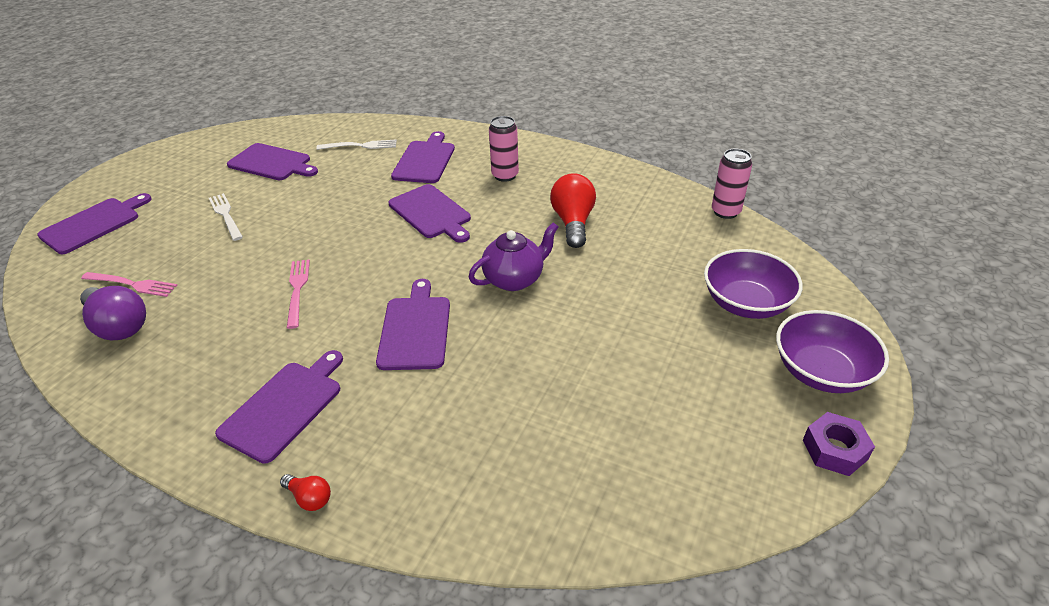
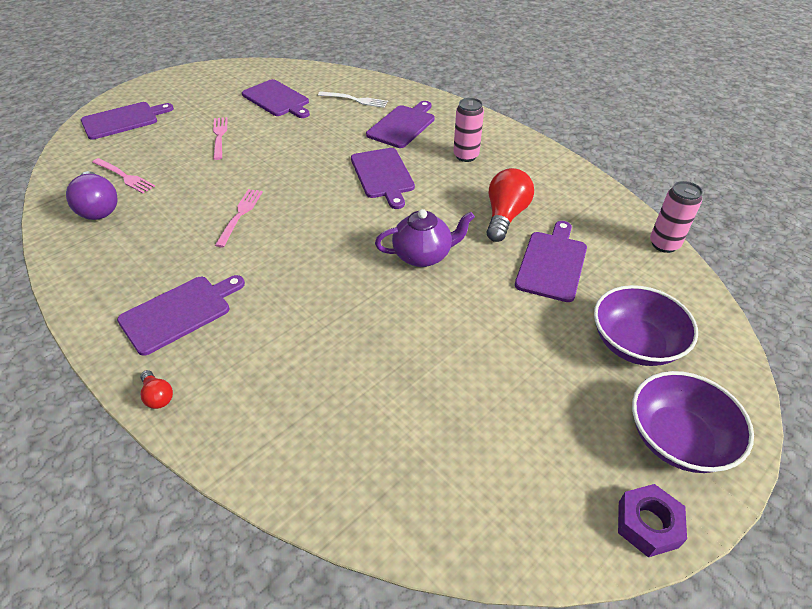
camera: 20 degrees right, 5 degrees up
white fork [209,193,243,241] -> pink fork [213,117,228,160]
purple cutting board [376,279,450,370] -> purple cutting board moved to [515,221,587,302]

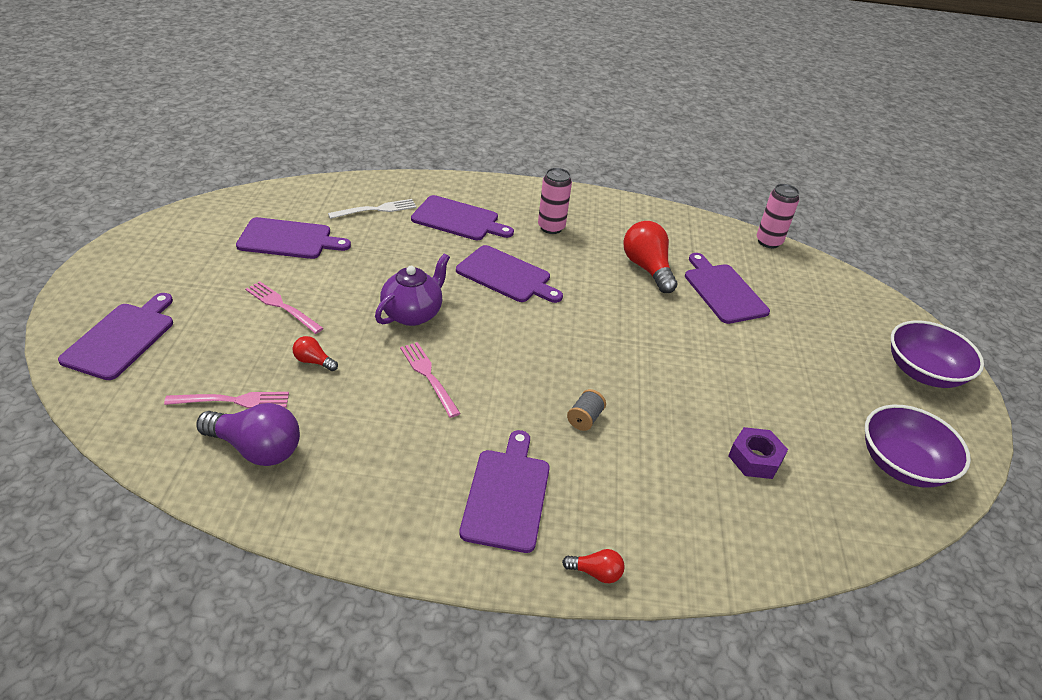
camera: 45 degrees left, 5 degrees down
purple cutting board [366,101,435,148] -> purple cutting board turned 120 degrees clockwise [411,195,514,240]
purple teapot [375,209,475,267] -> purple teapot moved to [375,253,450,326]
purple bowl [594,285,698,366] -> purple bowl moved to [865,405,971,488]
purple nut [618,484,687,557] -> purple nut moved to [728,427,788,479]
none -> red light bulb [293,336,338,371]
none -> grey spool [567,389,606,431]

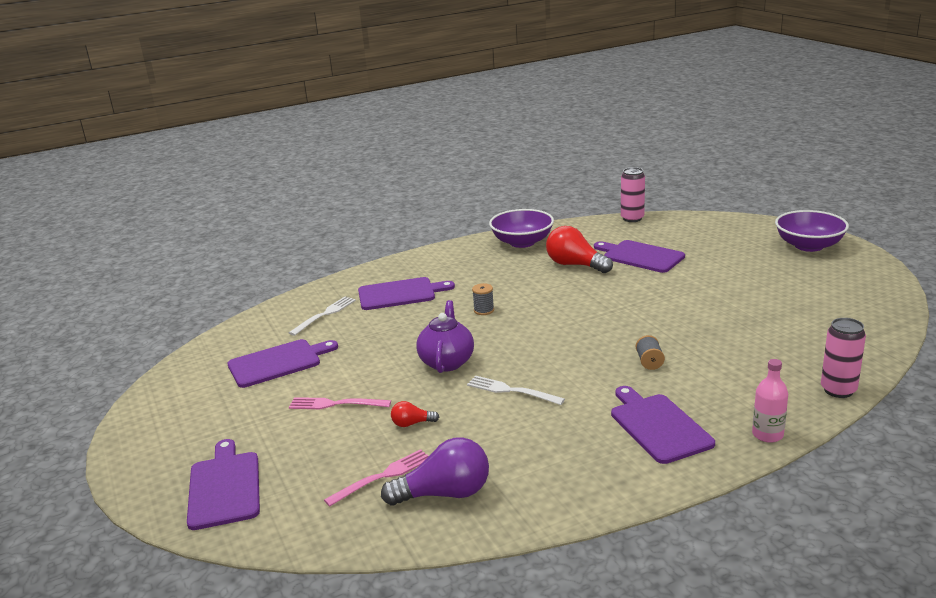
camera: 25 degrees left, 15 degrees down
pink fork [400,342,461,418] -> white fork [467,376,565,405]
purple cutting board [456,245,563,303] -> grey spool [472,283,494,315]
pink can [538,168,572,234] -> pink can moved to [821,318,866,398]
red light bulb [562,549,624,583] -> pink bottle [752,359,788,443]
purple nut [728,427,788,479] -> none
purple bowl [865,405,971,488] -> purple bowl moved to [489,209,554,248]

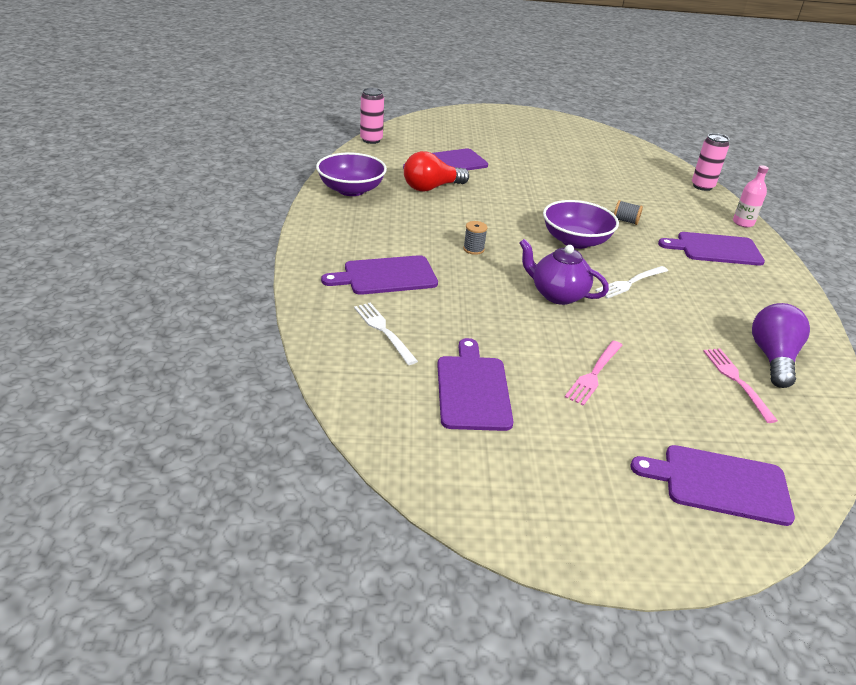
camera: 70 degrees left, 10 degrees up
purple cutting board [358,277,455,310] -> purple cutting board turned 120 degrees counterclockwise [321,255,438,295]
red light bulb [391,401,439,427] -> none
purple bowl [775,210,849,252] -> purple bowl moved to [543,200,619,249]

